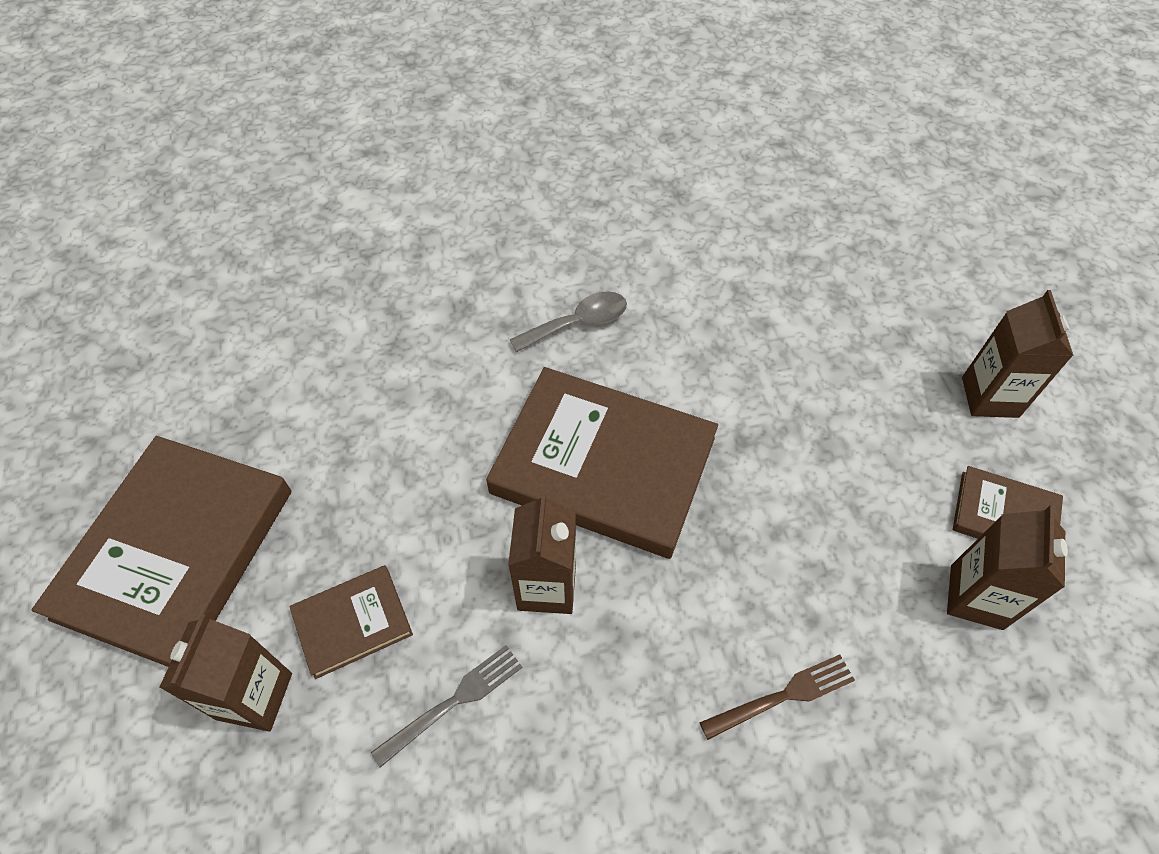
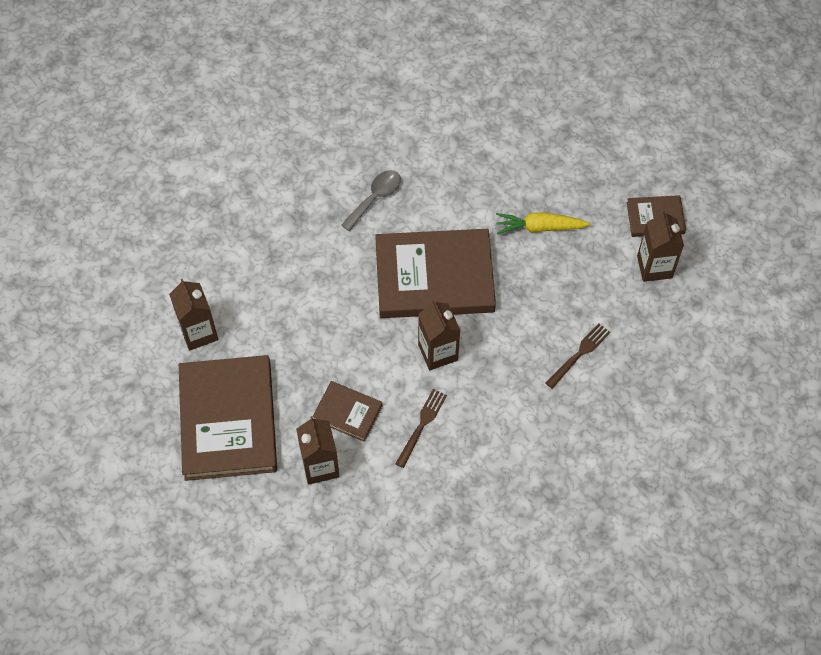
camera: 25 degrees left, 5 degrees up
brown book [290,565,413,679] -> brown book turned 75 degrees clockwise [312,381,383,442]
grey fork [371,645,523,768] -> brown fork [395,389,447,468]
brown carton [962,290,1074,418] -> brown carton moved to [169,278,218,351]
none -> yellow carrot [496,212,590,234]

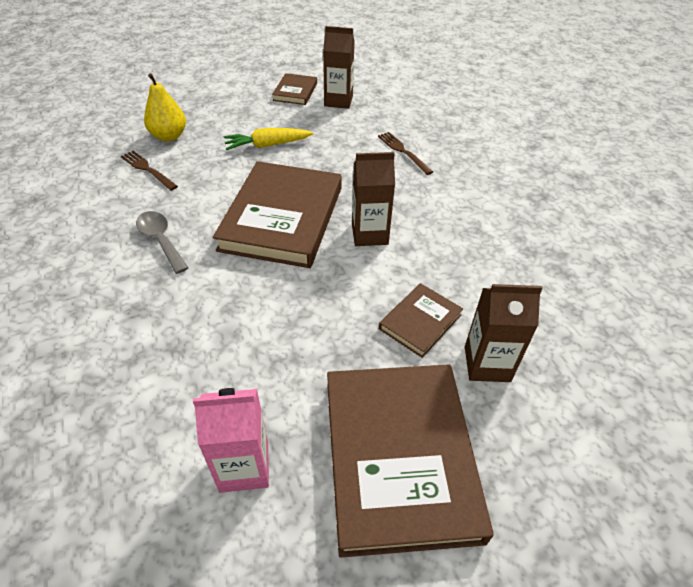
camera: 75 degrees left, 15 degrees down
brown carton [169,278,218,351] -> pink carton [193,388,269,493]
brown book [179,355,277,481] -> brown book turned 75 degrees clockwise [327,364,494,558]
brown fork [395,389,447,468] -> brown fork moved to [121,151,178,191]
yellow carrot [496,212,590,234] -> yellow carrot turned 60 degrees clockwise [224,128,313,150]
none -> yellow pear [144,73,186,142]

